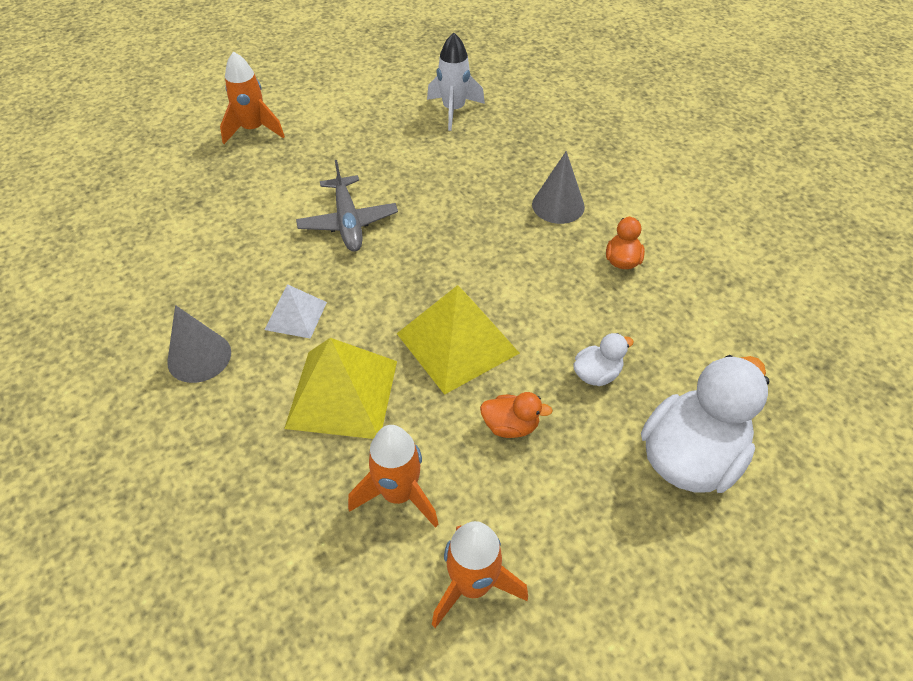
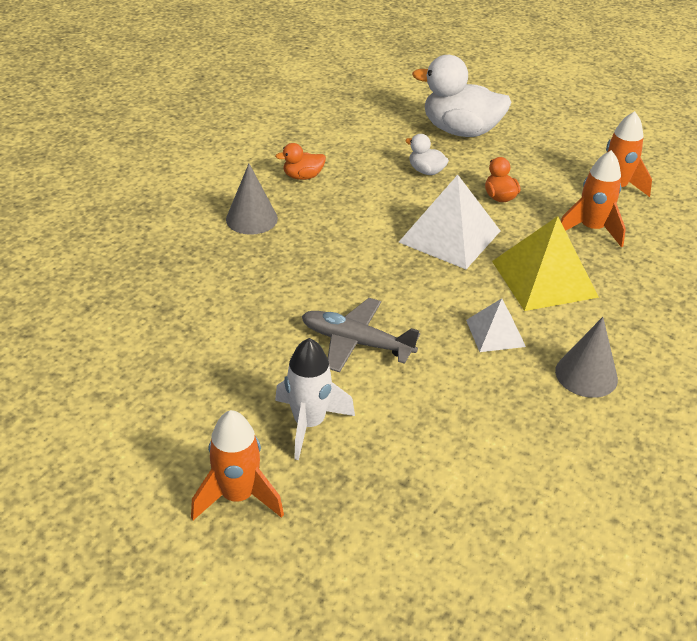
camera: 115 degrees left, 10 degrees down
grey plane [296,160,398,252] -> grey plane turned 120 degrees counterclockwise [302,298,420,372]
yellow pyramid [397,285,520,395] -> white pyramid [399,175,500,269]
white rocket [427,32,485,131] -> white rocket moved to [275,338,355,460]

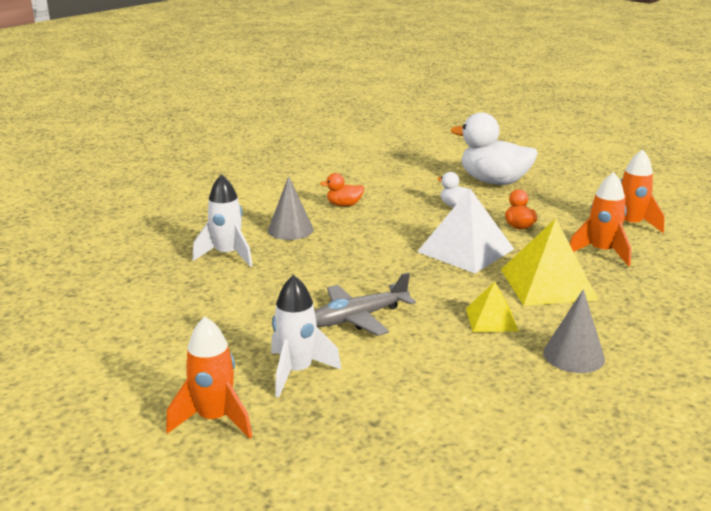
camera: 10 degrees right, 15 degrees down
grey plane [302,298,420,372] -> grey plane turned 60 degrees counterclockwise [315,272,416,336]
white pyramid [466,298,526,352] -> yellow pyramid [466,282,519,332]
none -> white rocket [192,174,253,267]

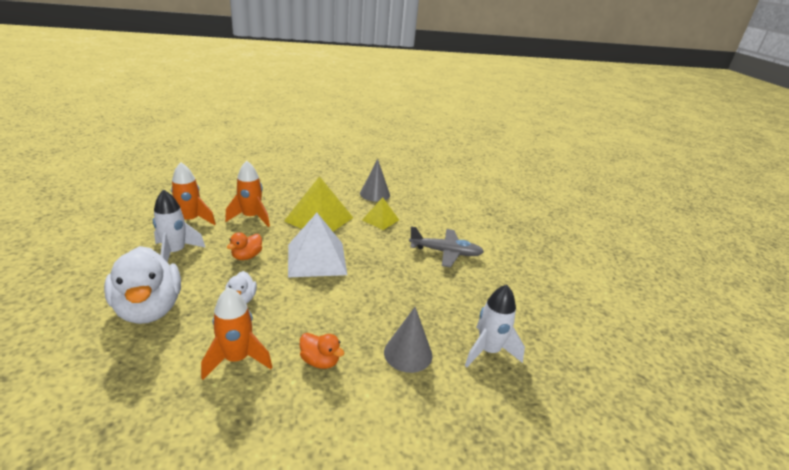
camera: 145 degrees left, 5 degrees up
orange rocket [166,317,253,439] -> orange rocket moved to [201,287,272,380]
white rocket [271,275,342,398] -> white rocket moved to [153,189,206,262]

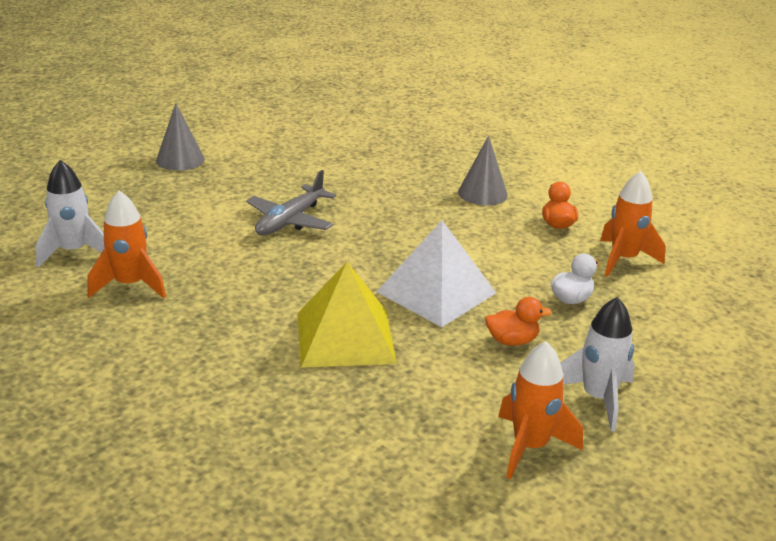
camera: 125 degrees left, 0 degrees up
white duck [104,246,181,324] -> none
orange rocket [225,161,270,227] -> orange rocket moved to [87,191,166,298]
grey cone [360,159,390,202] -> grey cone moved to [156,103,205,171]
yellow pyramid [362,197,399,230] -> none
grey plane [409,226,484,268] -> grey plane turned 120 degrees counterclockwise [246,170,336,235]
white rocket [465,285,525,367] -> white rocket moved to [35,160,104,267]

